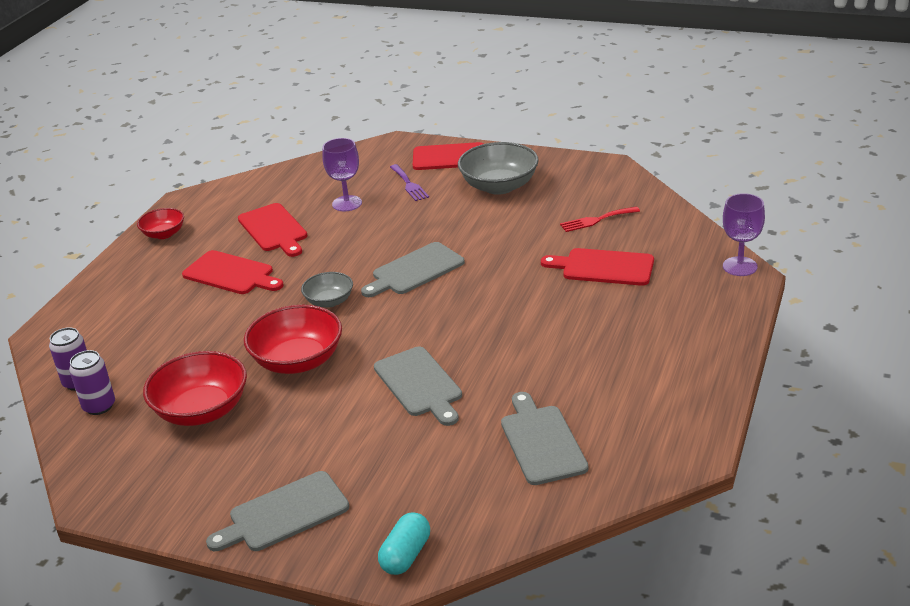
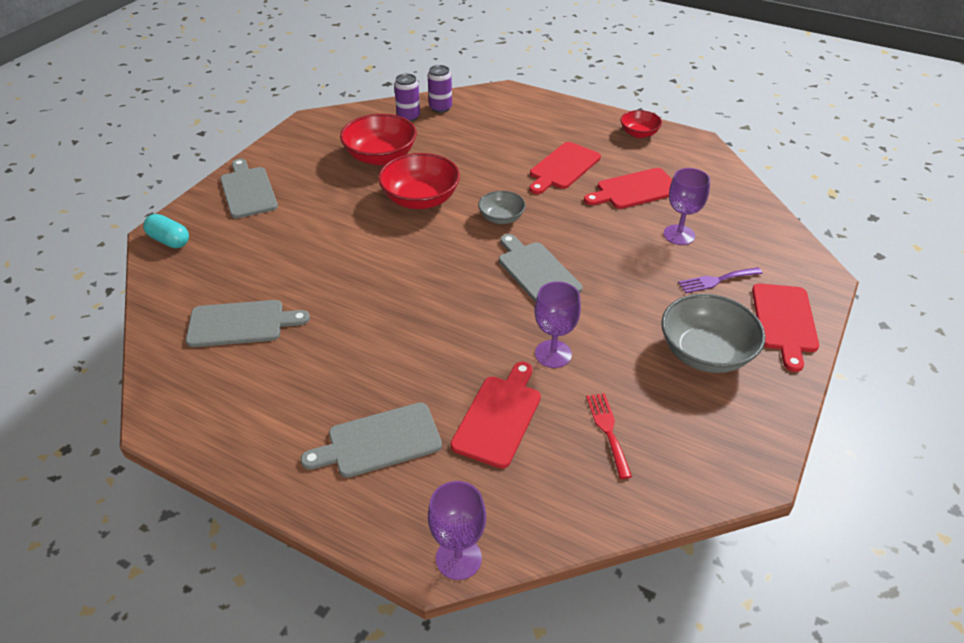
camera: 95 degrees right, 10 degrees up
grey cutting board [374,347,462,426] -> grey cutting board moved to [301,402,442,478]
none -> purple goblet [534,281,581,368]

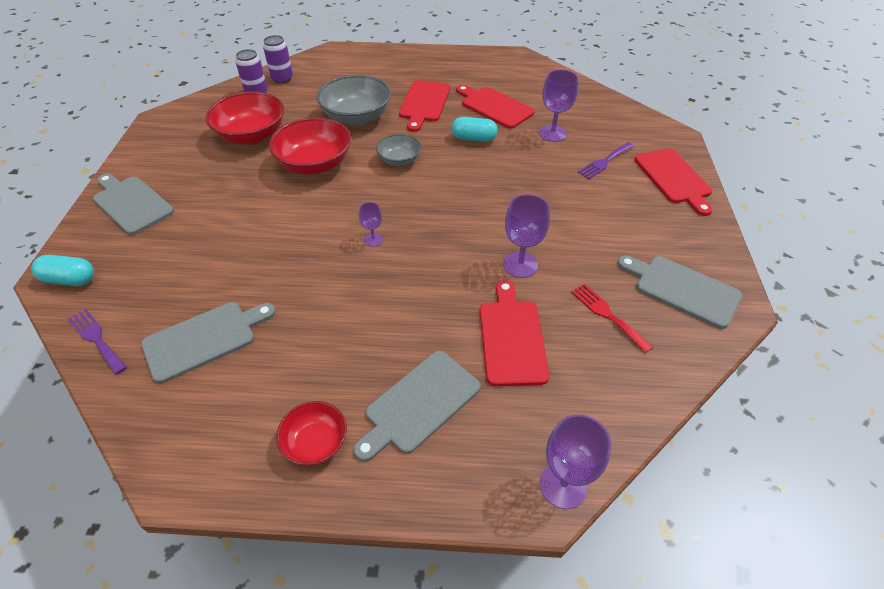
camera: 25 degrees left, 5 degrees up
grey cutting board [499,234,582,302] -> grey cutting board moved to [617,255,742,329]
red cutting board [584,168,672,209] -> red cutting board turned 90 degrees clockwise [456,85,535,129]
red bowl [620,110,662,138] -> red bowl moved to [276,401,347,465]
grey bowl [661,294,766,373] -> grey bowl moved to [317,75,391,126]
none -> purple fork [68,309,127,375]
none -> purple goblet [359,202,383,247]
none -> turquoise capsule [452,117,498,142]

